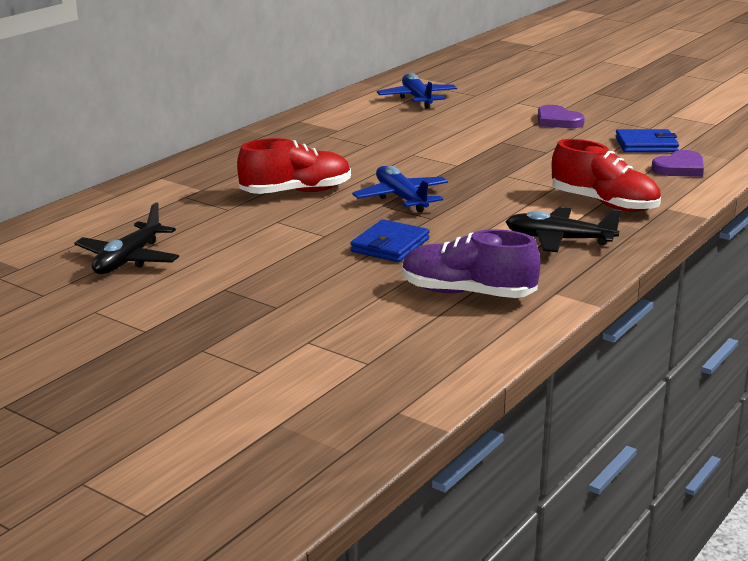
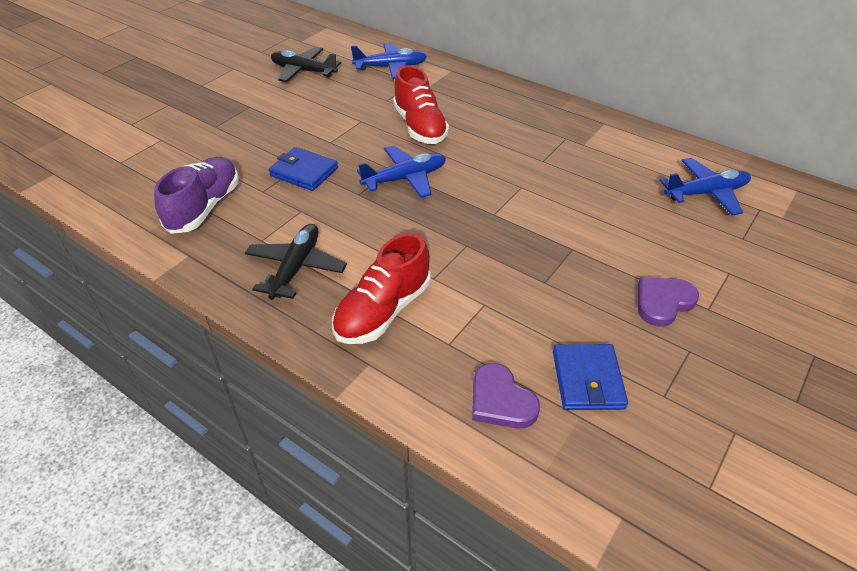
camera: 90 degrees right, 20 degrees up
none -> blue plane [351,43,427,79]

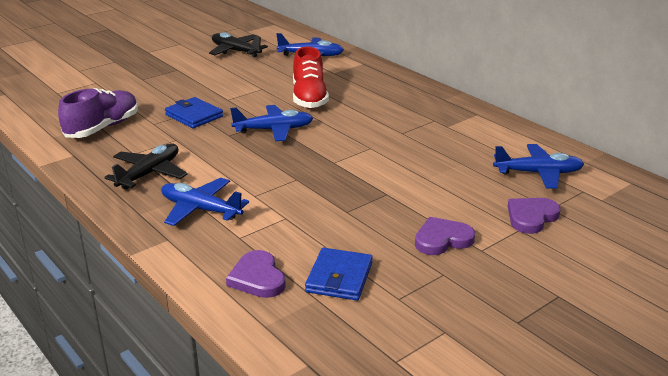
camera: 15 degrees right, 15 degrees down
red shoe [332,233,431,344] -> blue plane [161,178,249,226]
none -> purple heart [508,198,561,234]

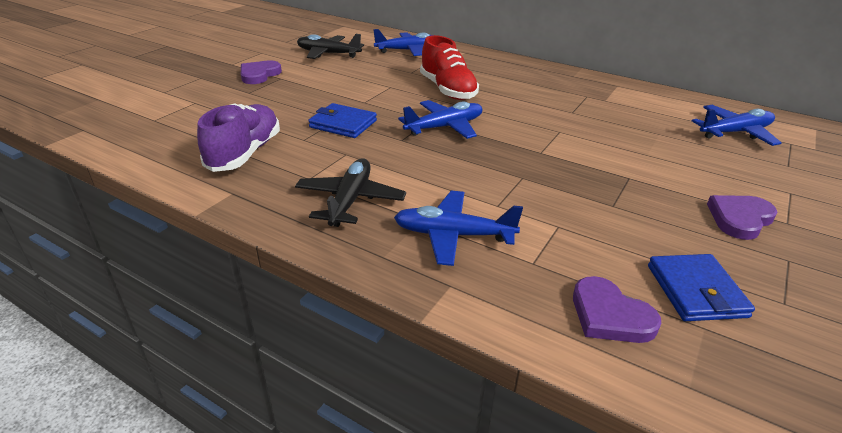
camera: 20 degrees left, 5 degrees up
purple heart [508,198,561,234] -> purple heart moved to [241,60,282,84]

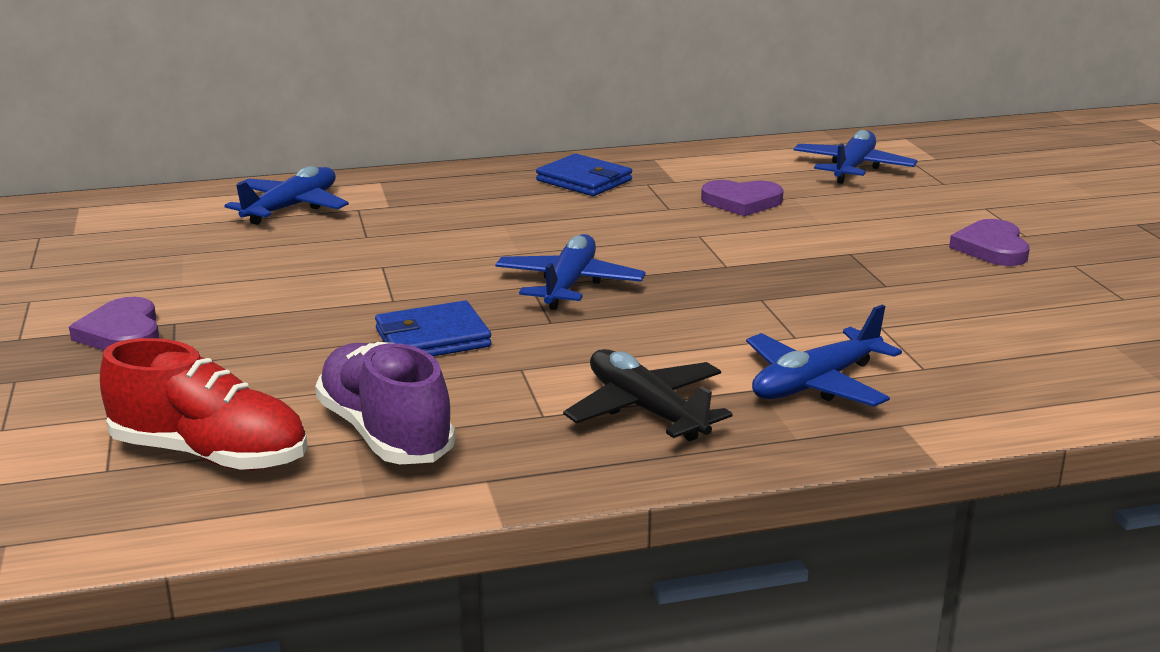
camera: 45 degrees left, 10 degrees down
black plane [297,34,364,59] -> none
red shoe [420,35,479,100] -> red shoe moved to [100,338,307,470]
purple heart [573,276,661,343] -> purple heart moved to [701,180,783,216]
blue wallet [648,254,755,321] -> blue wallet moved to [536,154,632,196]

